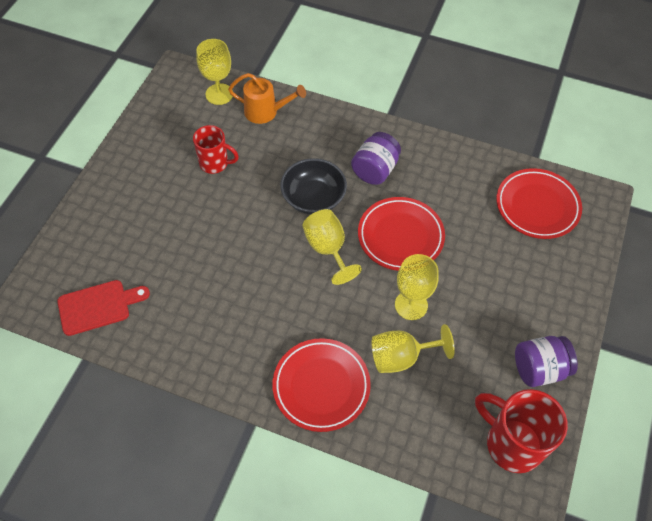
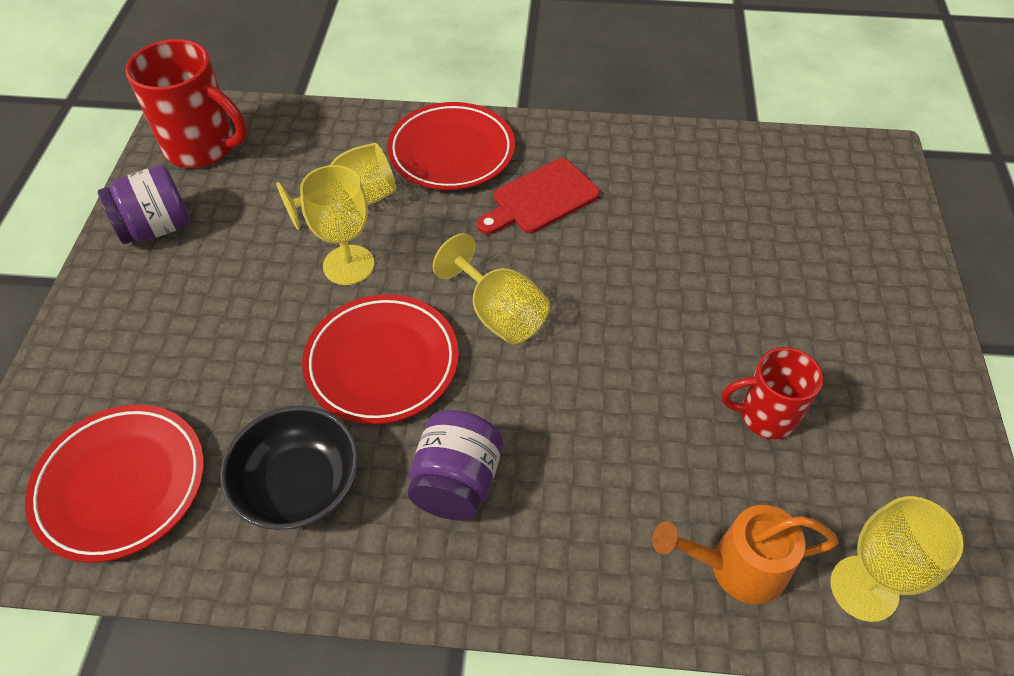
camera: 165 degrees right, 5 degrees down
red cutting board [57,280,150,336] -> red cutting board moved to [477,158,600,235]
black bowl [280,158,347,214] -> black bowl moved to [220,406,359,530]

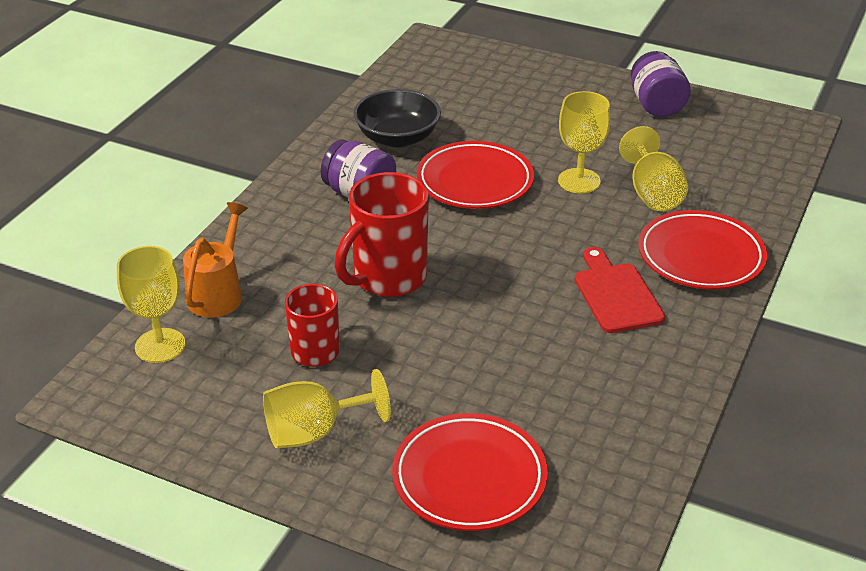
camera: 110 degrees right, 15 degrees down
red plate [25,404,204,563] -> red plate moved to [392,413,548,531]
red mug [125,39,247,168] -> red mug moved to [335,172,429,297]
yellow goblet [433,233,550,344] -> yellow goblet moved to [263,369,391,448]

